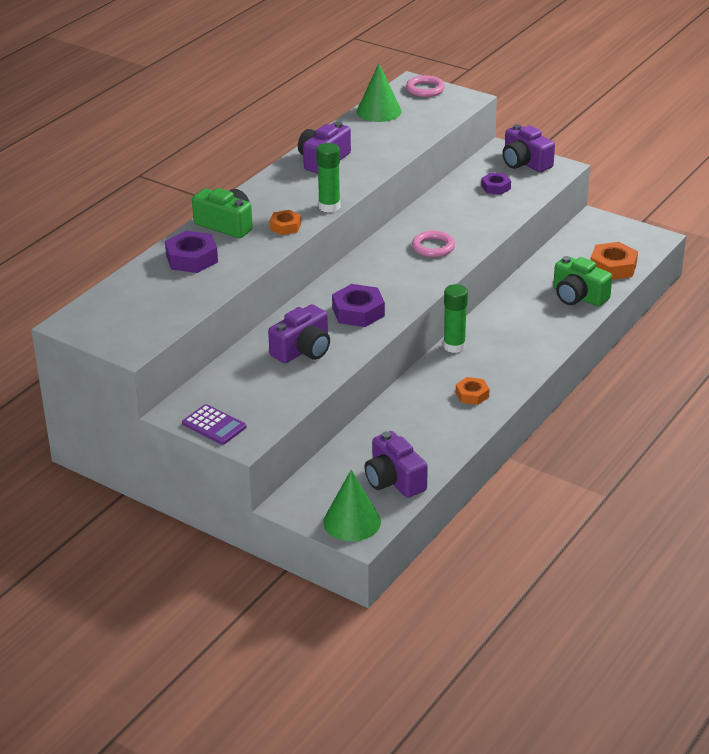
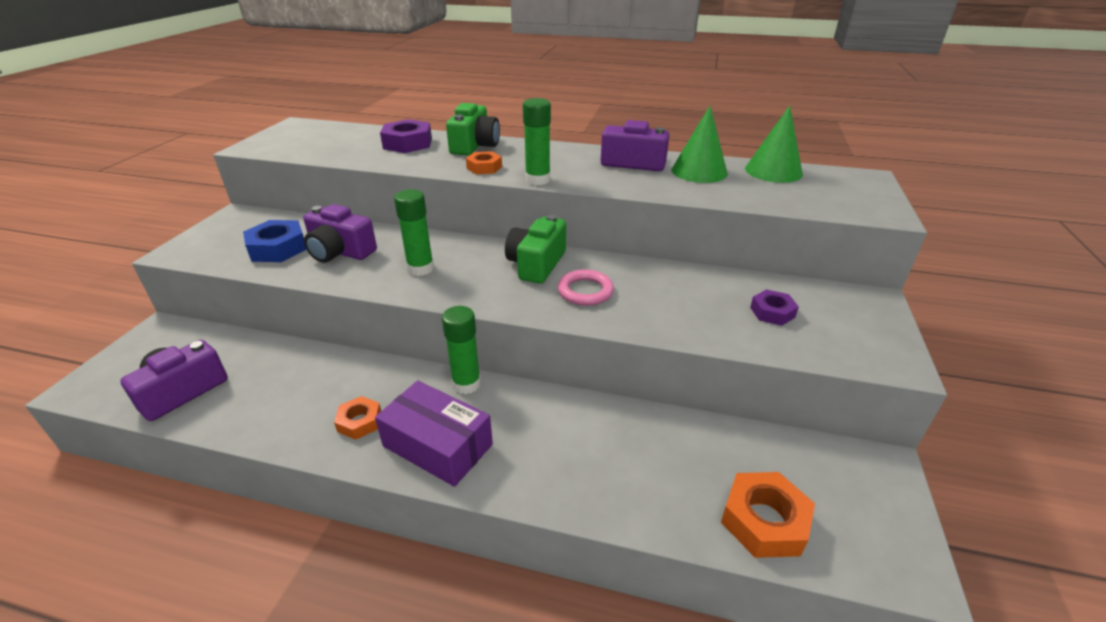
camera: 70 degrees right, 0 degrees up
purple calculator [182,404,246,445] -> none
green cone [323,470,381,541] -> green cone moved to [672,106,728,183]
purple nut [332,284,385,327] -> green glue stick [394,189,434,276]
pink ring [406,75,445,97] -> none
purple camera [502,124,555,172] -> none
green camera [553,256,612,306] -> green camera moved to [505,215,566,284]
none -> blue nut [243,220,307,262]
none -> purple box [375,380,493,487]

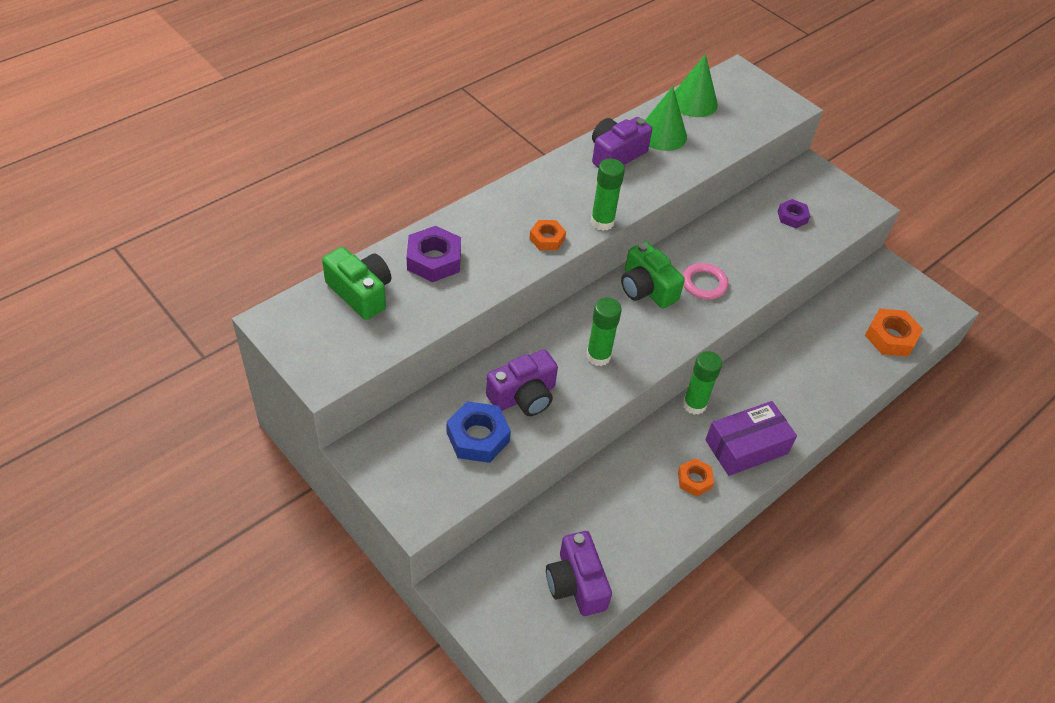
camera: 60 degrees left, 15 degrees up
green camera [446,103,500,155] -> green camera moved to [322,247,391,320]

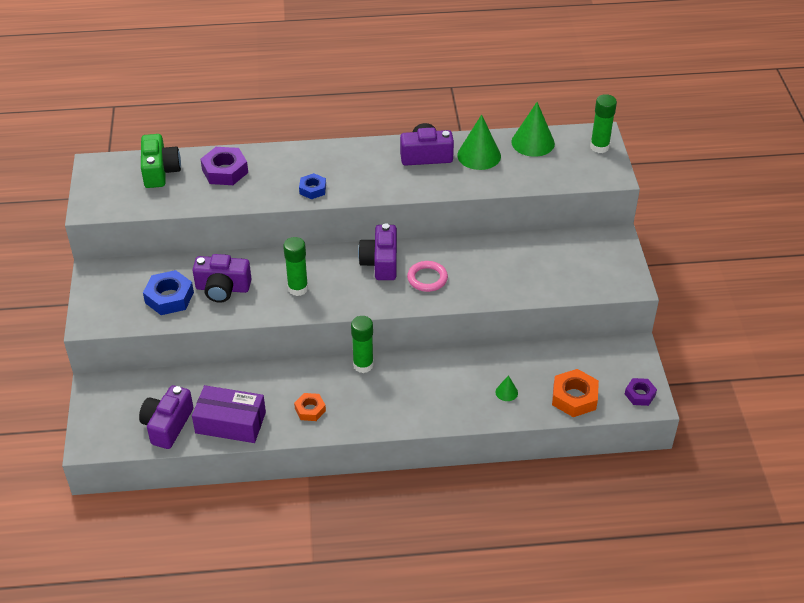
camera: 40 degrees right, 5 degrees down
orange nut [529,220,566,250] -> blue nut [299,173,326,199]
green glue stick [591,159,625,231] -> green glue stick moved to [590,94,617,153]
green camera [621,242,685,308] -> purple camera [358,223,397,280]
purple box [705,401,797,476] -> purple box moved to [192,385,266,443]
purple nut [778,199,810,228] -> purple nut moved to [625,378,657,406]
none -> green cone [496,375,518,401]

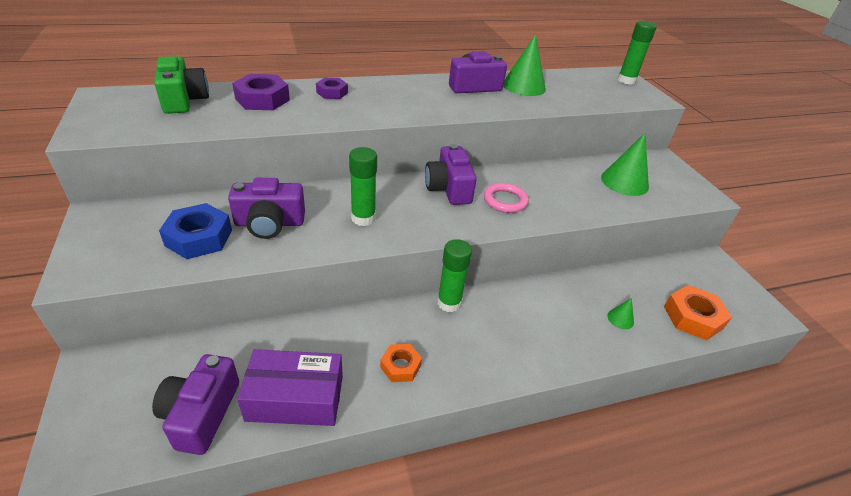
camera: 15 degrees left, 5 degrees down
blue nut [299,173,326,199] -> none
green cone [511,102,555,157] -> green cone moved to [601,133,649,196]
purple nut [625,378,657,406] -> purple nut moved to [316,78,348,99]

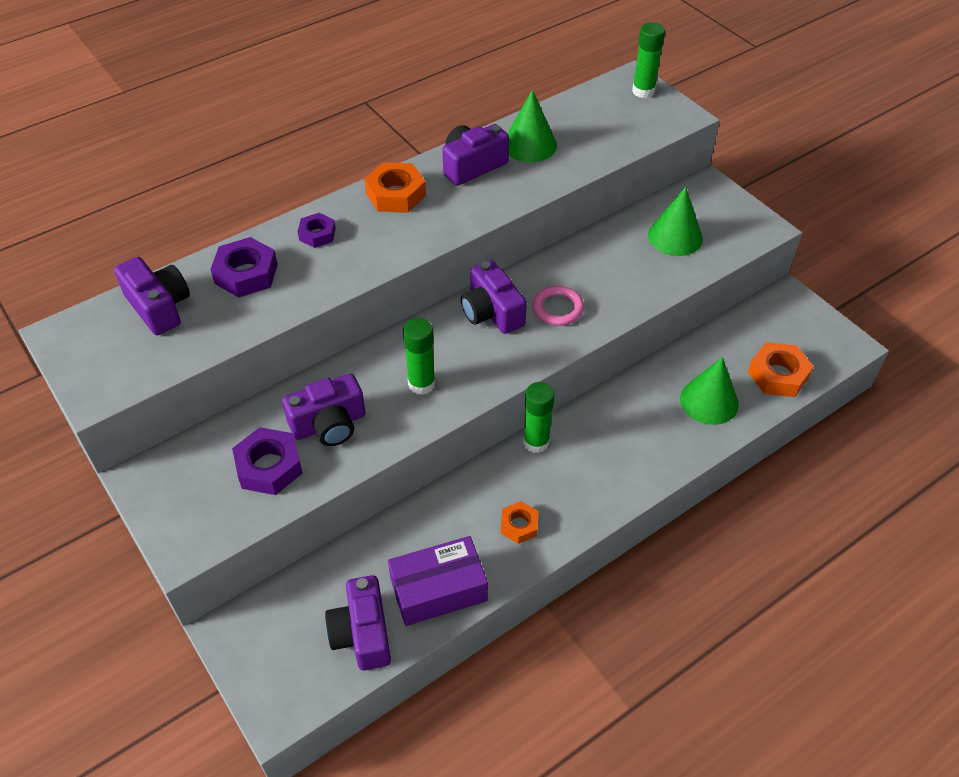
camera: 15 degrees left, 10 degrees up
green camera [154,56,209,114] -> purple camera [114,257,190,335]
blue nut [159,203,232,259] -> purple nut [232,427,303,495]
green cone [607,298,634,329] -> green cone [680,357,739,425], size x2.10
none -> orange nut [364,162,426,213]

